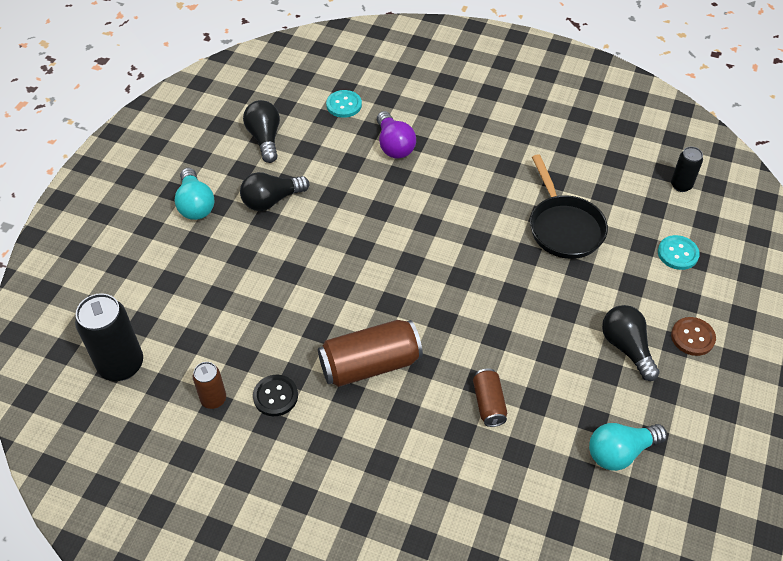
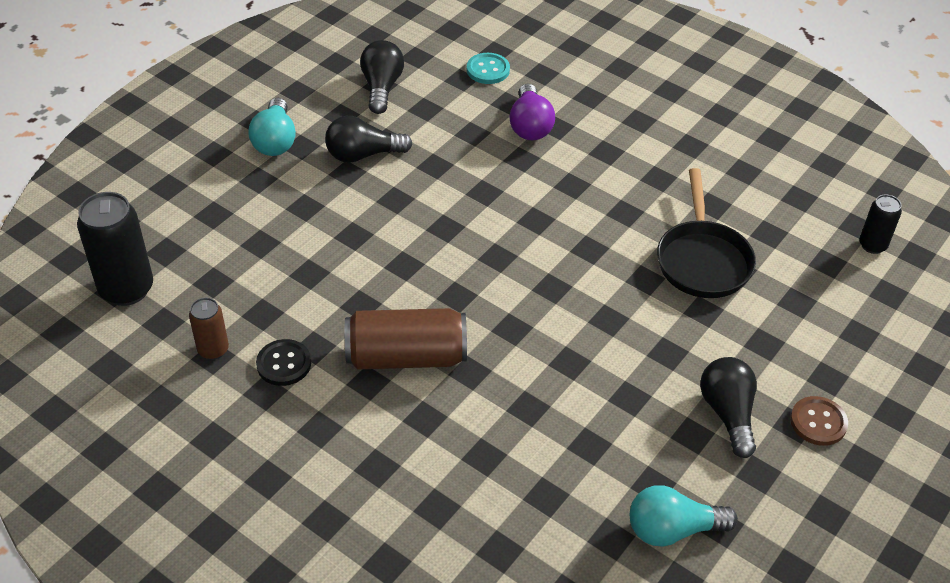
camera: 15 degrees right, 5 degrees down
brown can [473,368,507,427] -> none
turquoise button [658,235,700,270] -> none

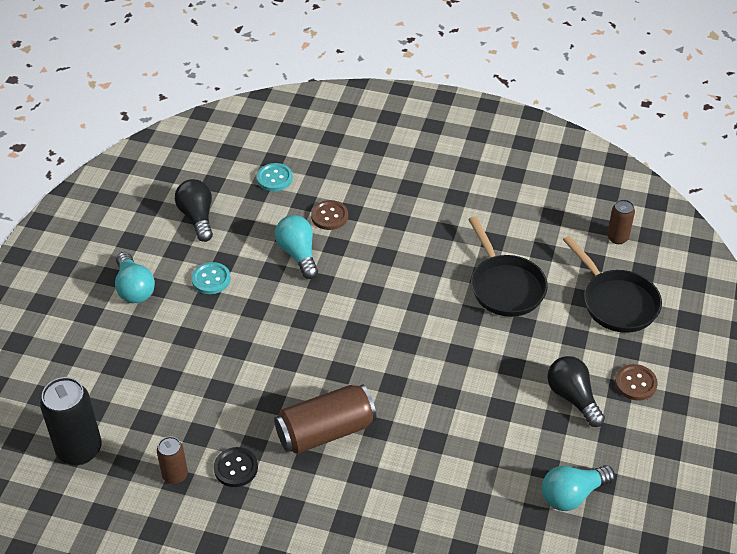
camera: 20 degrees left, 0 degrees up
black light bulb [325,116,412,163] -> turquoise button [191,262,231,294]
purple light bulb [509,84,555,140] -> brown button [311,200,348,230]
black can [859,194,902,254] -> brown can [607,199,635,244]
none -> turquoise light bulb [275,215,318,279]
none -> black pan [563,236,662,333]

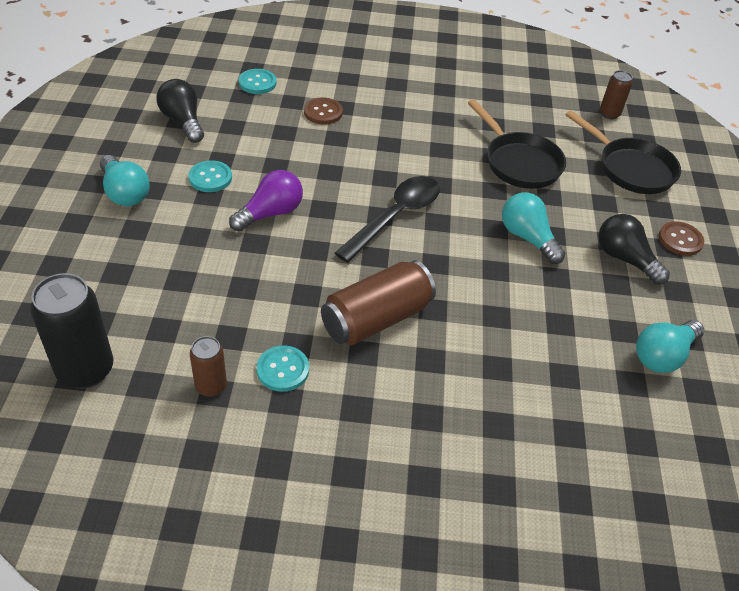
camera: 15 degrees left, 0 degrees up
black button [214,447,258,487] -> turquoise button [257,345,309,392]
turquoise light bulb [275,215,318,279] -> turquoise light bulb moved to [502,192,565,264]
none -> purple light bulb [229,170,303,232]
none -> black spoon [335,176,440,263]

